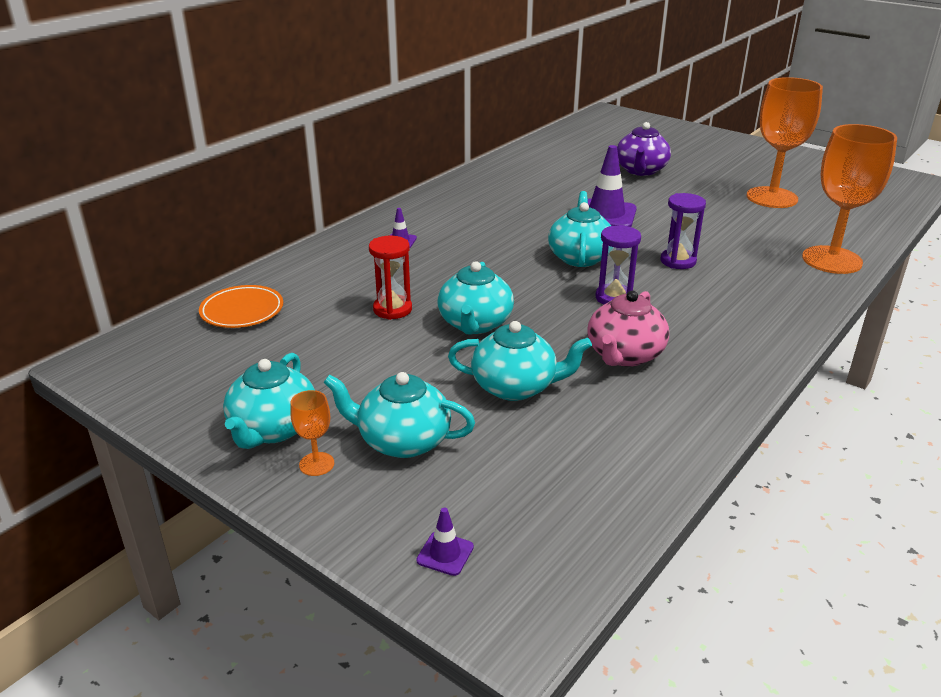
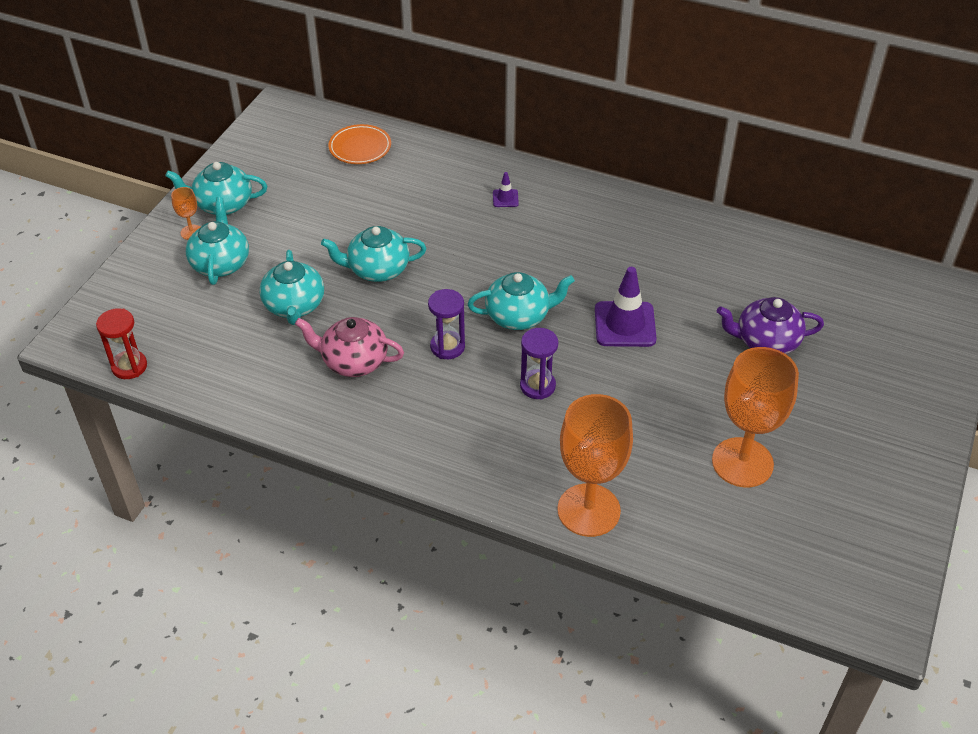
camera: 75 degrees right, 15 degrees up
red hourglass [369,236,412,320] -> red hourglass moved to [96,308,147,379]
purple traffic cone [416,508,474,576] -> none

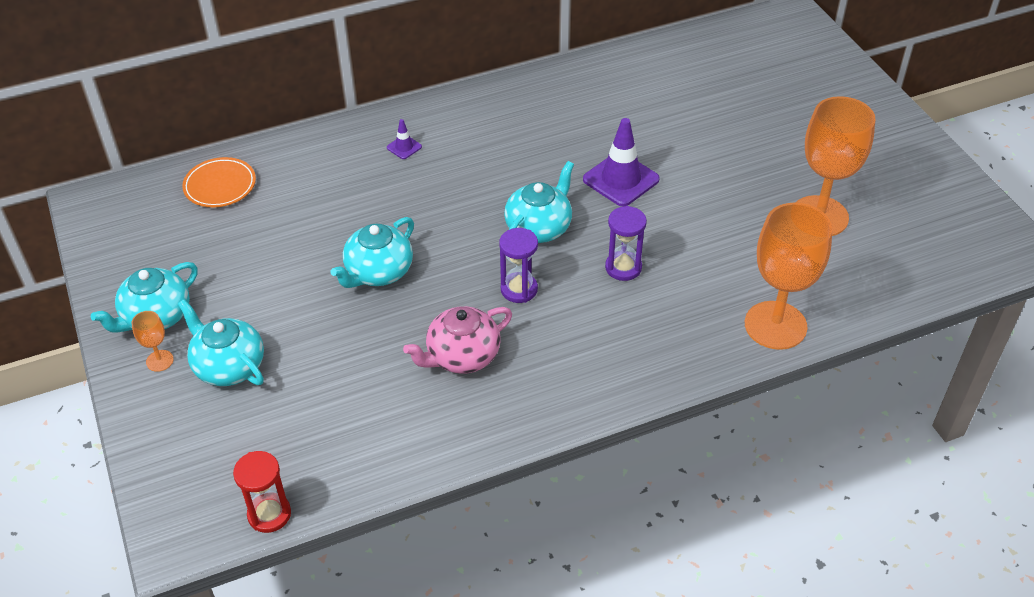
camera: 45 degrees left, 0 degrees up
turquoise teapot [259,250,324,325] -> none
purple teapot [717,297,824,354] -> none

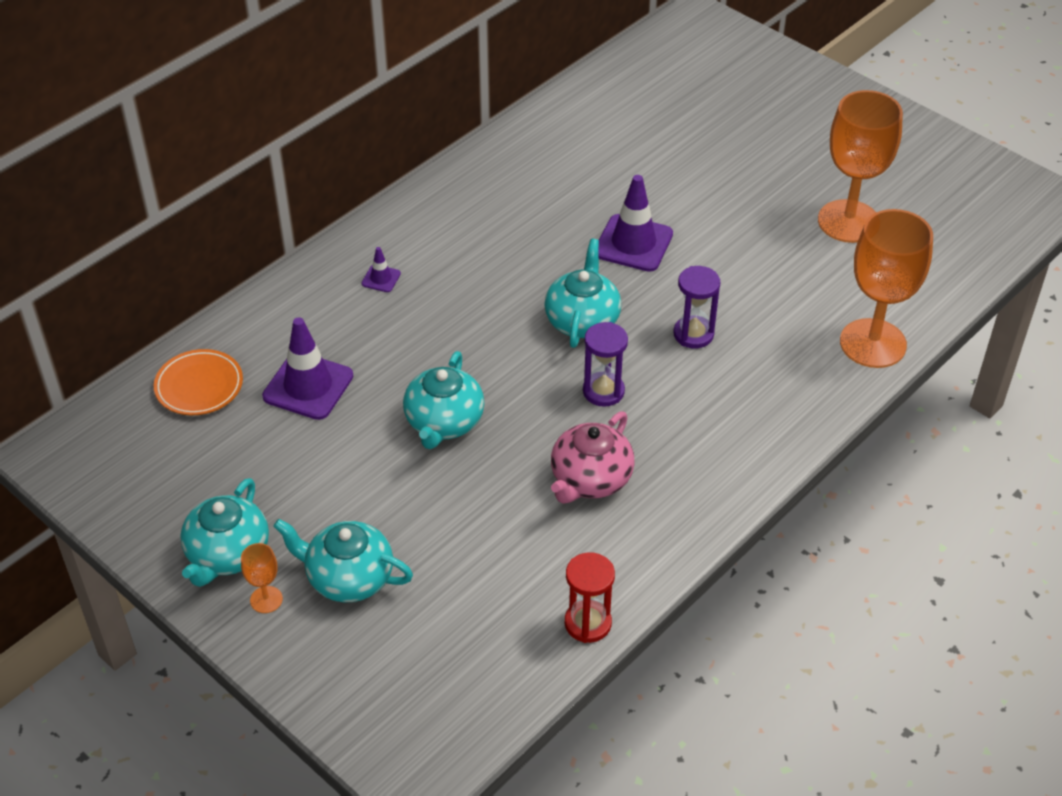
camera: 25 degrees left, 0 degrees up
red hourglass [233,451,291,533] -> red hourglass moved to [565,552,615,643]
none -> purple traffic cone [262,317,353,420]

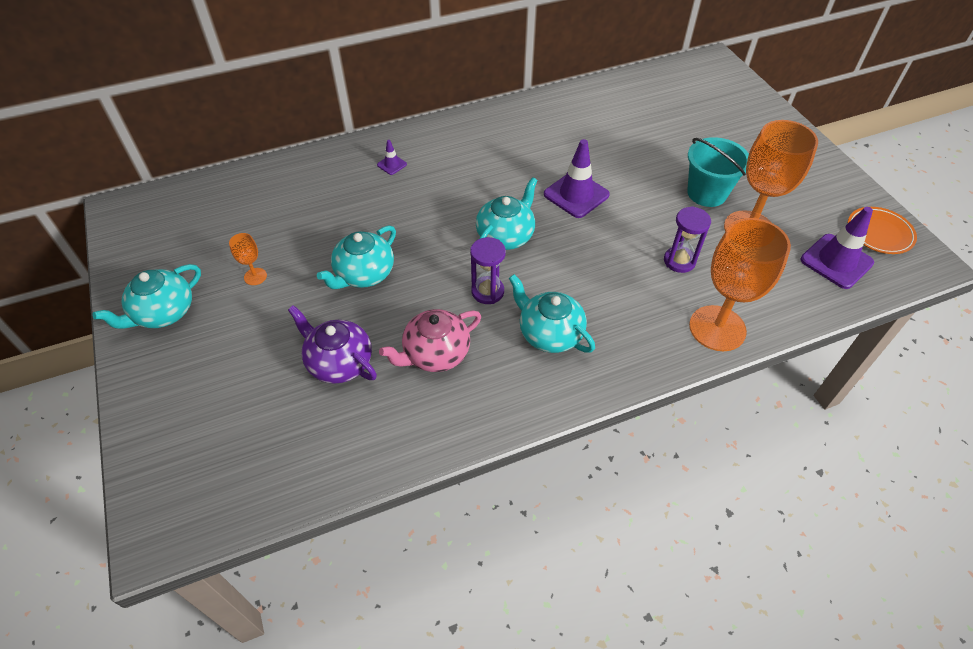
camera: 25 degrees right, 5 degrees up
orange plate [154,349,243,415] -> orange plate moved to [848,207,917,254]
orange goblet [241,543,283,613] -> orange goblet moved to [229,233,267,285]
purple traffic cone [262,317,353,420] -> purple traffic cone moved to [800,207,874,289]
turquoise teapot [273,519,413,602] -> turquoise teapot moved to [509,274,595,353]
red hourglass [565,552,615,643] -> none
purple hourglass [673,266,720,348] -> purple hourglass moved to [664,206,711,273]
none -> purple teapot [288,305,377,384]
none -> turquoise bucket [687,137,749,207]

